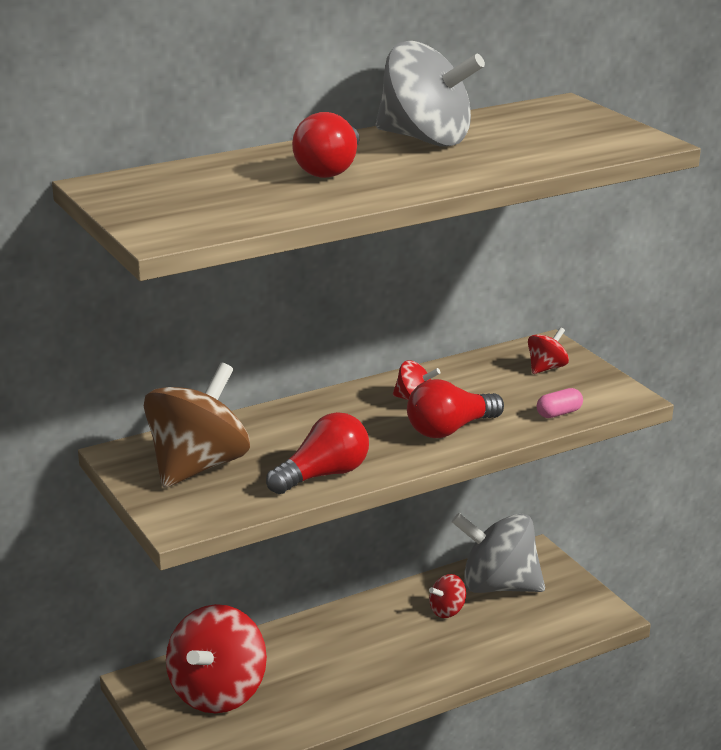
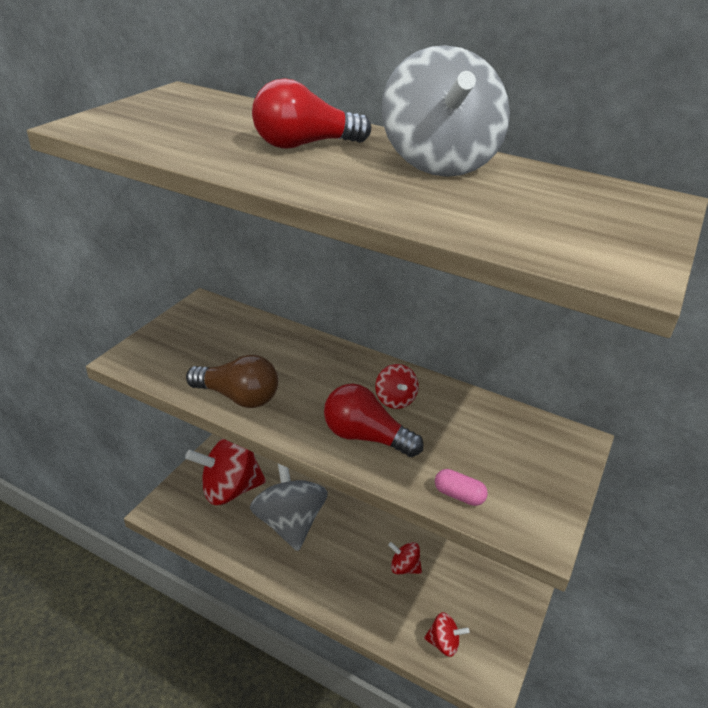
camera: 55 degrees right, 10 degrees up
brown spinning top [144,363,250,488] -> none
red light bulb [266,412,369,494] -> brown light bulb [186,355,278,408]
grey spinning top [452,513,545,593] -> grey spinning top moved to [250,464,328,551]
red spinning top [528,327,569,374] -> red spinning top moved to [424,612,469,657]

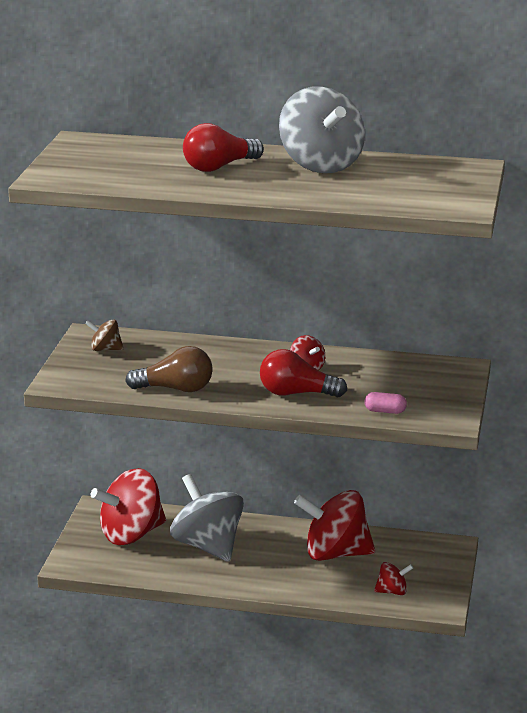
camera: 15 degrees left, 10 degrees down
red spinning top [388,542,422,574] -> red spinning top [294,490,375,561], size x2.19
none -> brown spinning top [85,319,124,351]

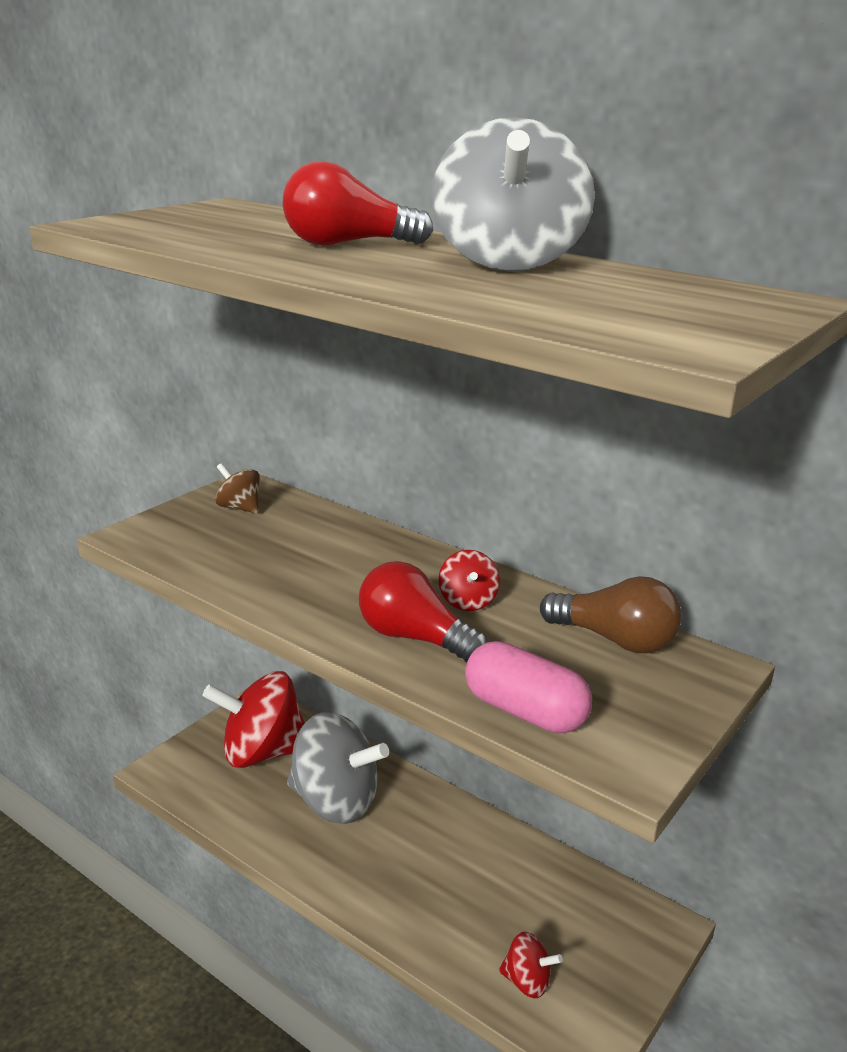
camera: 25 degrees right, 0 degrees up
brown light bulb [125,346,213,392] -> brown light bulb moved to [540,576,682,653]
grey spinning top [170,474,244,562] -> grey spinning top turned 120 degrees clockwise [287,712,389,824]
red spinning top [294,490,375,561] -> none
pink capsule [364,392,407,414] -> pink capsule [465,641,592,733], size x1.79

